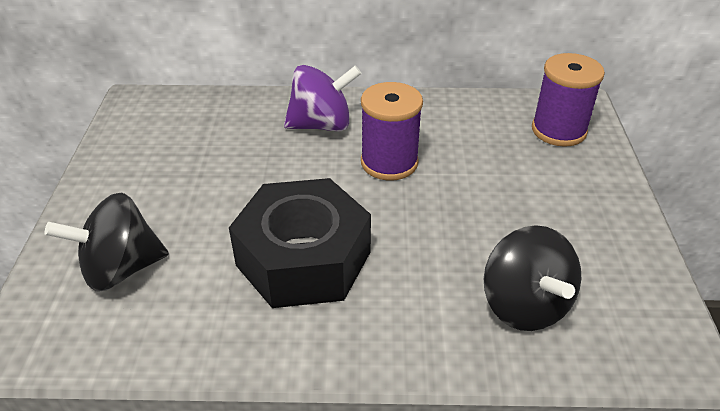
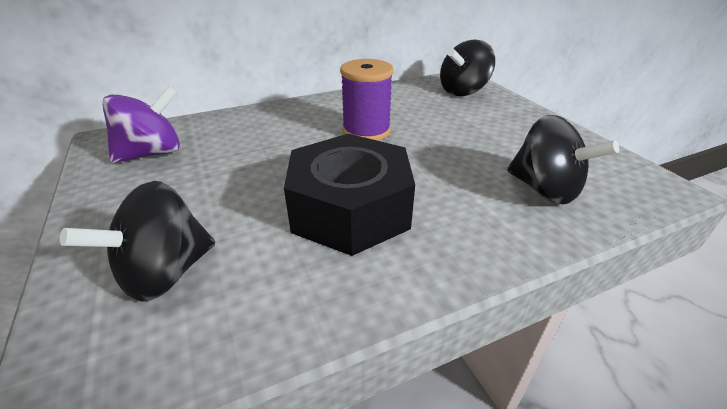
camera: 25 degrees left, 5 degrees down
purple spinning top [284,65,361,131] -> purple spinning top moved to [102,86,180,163]
purple spool [532,53,605,147] -> black spinning top [440,40,495,96]

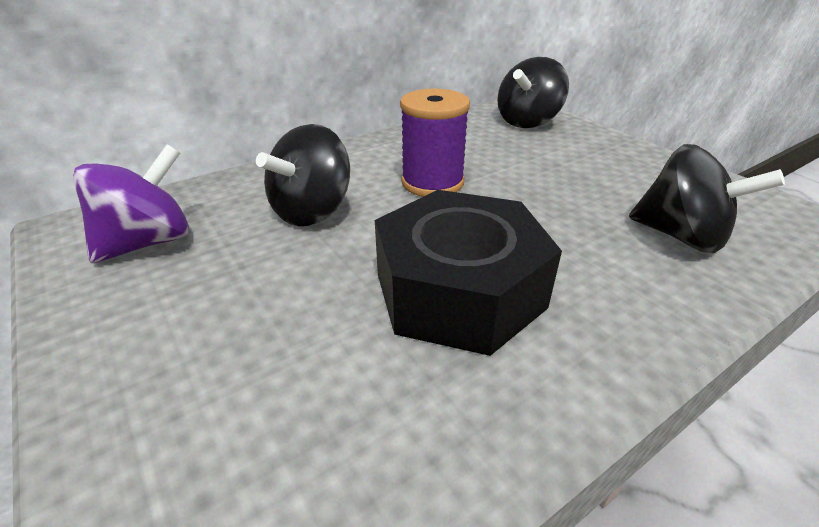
camera: 10 degrees left, 0 degrees up
black spinning top [60,181,215,302] -> black spinning top moved to [256,124,350,226]

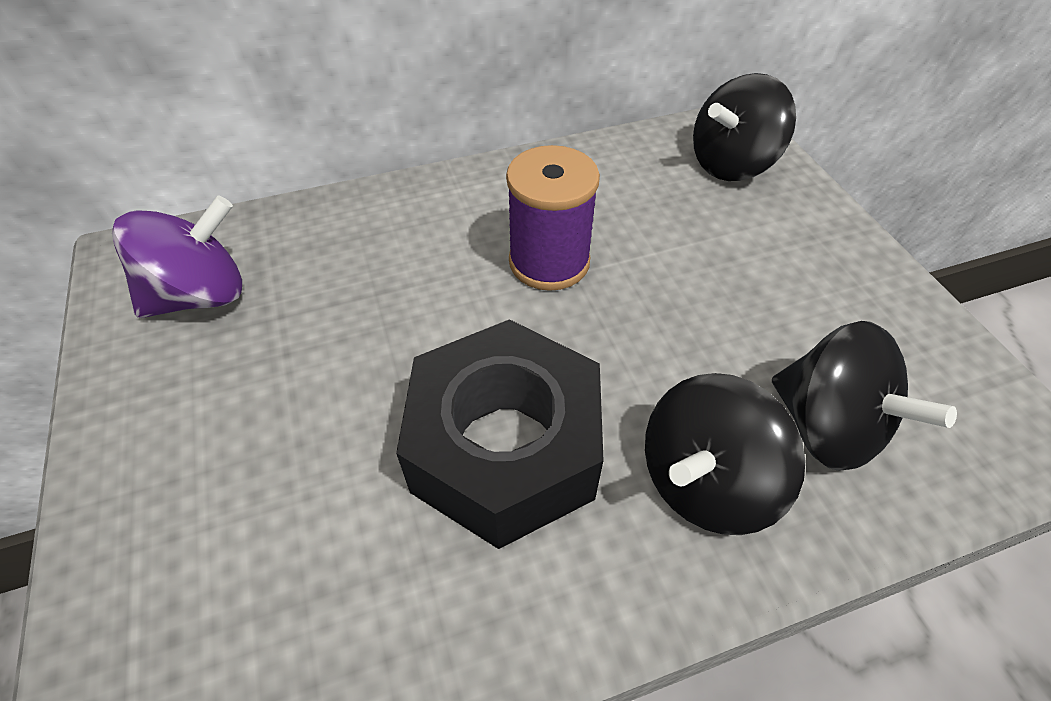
camera: 15 degrees right, 15 degrees up
black spinning top [256,124,350,226] -> black spinning top moved to [645,373,805,535]

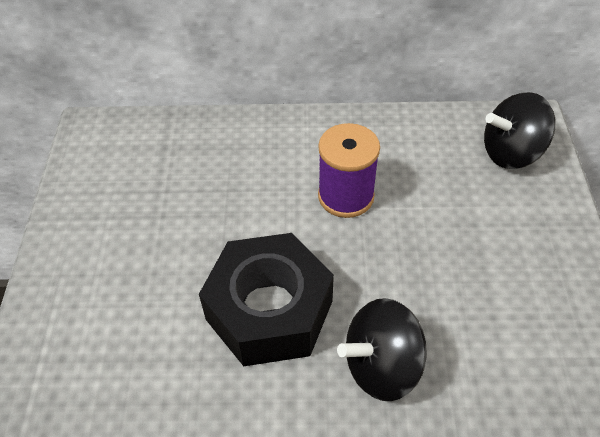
camera: 20 degrees right, 0 degrees up
purple spinning top [112,196,242,318] -> none
black spinning top [772,321,957,471] -> none

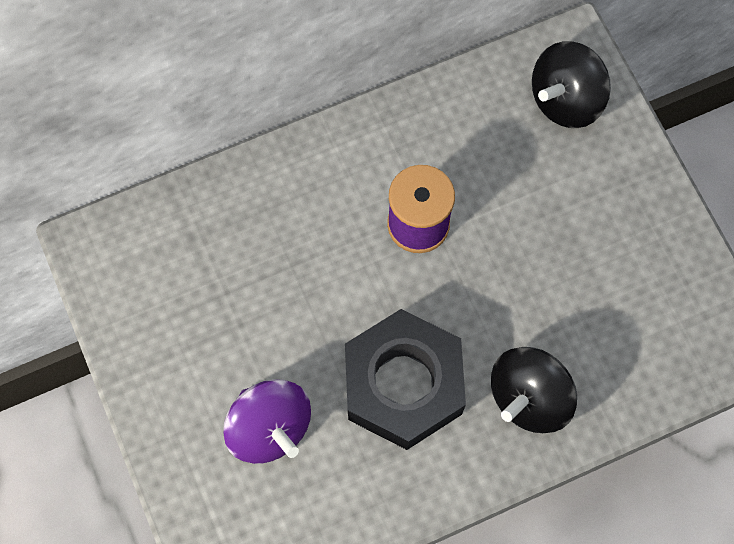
camera: 25 degrees left, 20 degrees up
none -> purple spinning top [223,379,311,464]

